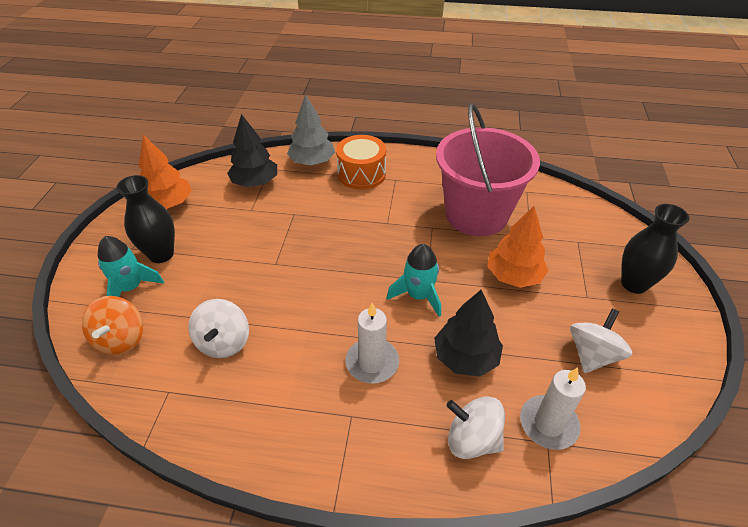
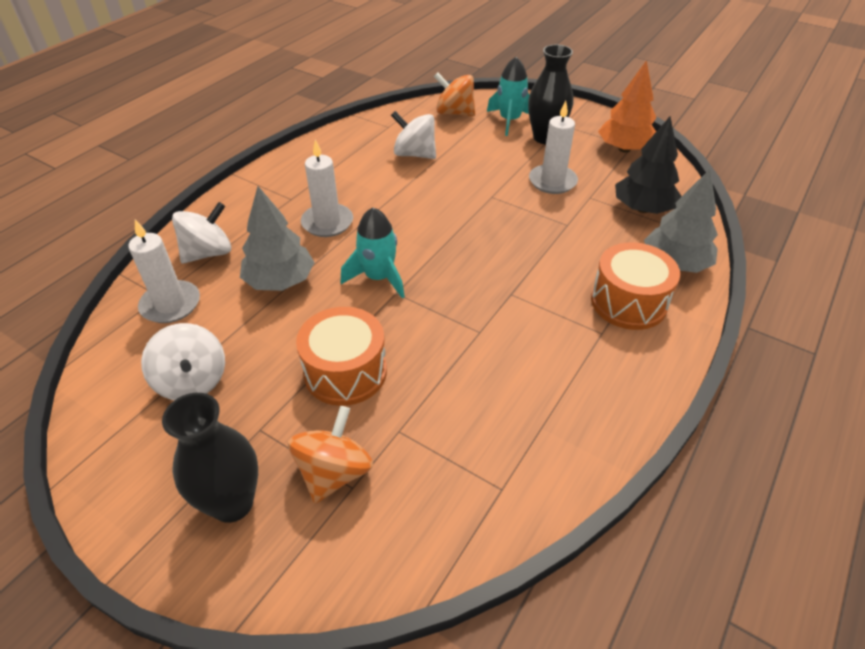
camera: 115 degrees right, 0 degrees up
black tree [434,290,503,377] -> grey tree [240,186,315,291]
pink bucket [436,103,540,236] -> none
orange tree [487,206,549,288] -> orange drum [296,307,387,406]
none -> orange spinning top [288,406,373,504]
none -> white candle [529,101,578,194]

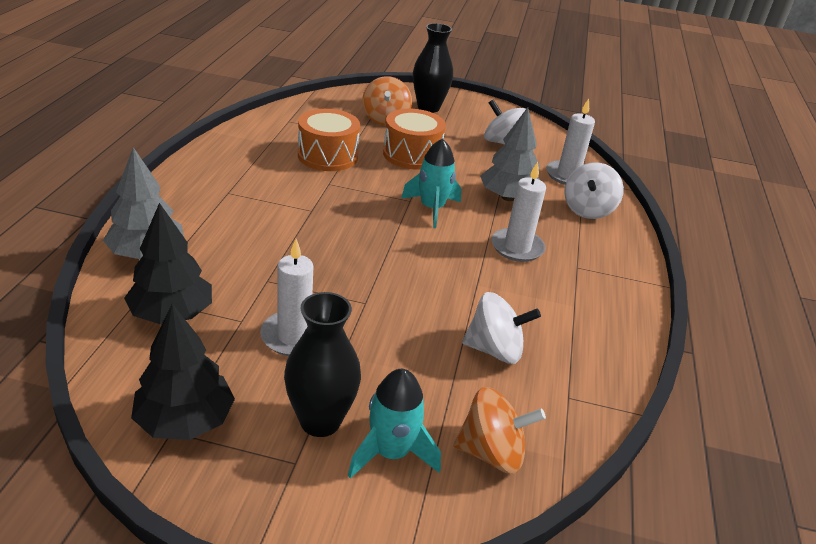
camera: 155 degrees right, 10 degrees down
orange drum [591,242,680,330] -> orange drum moved to [298,109,360,171]
orange tree [598,60,656,153] -> black tree [131,304,235,440]

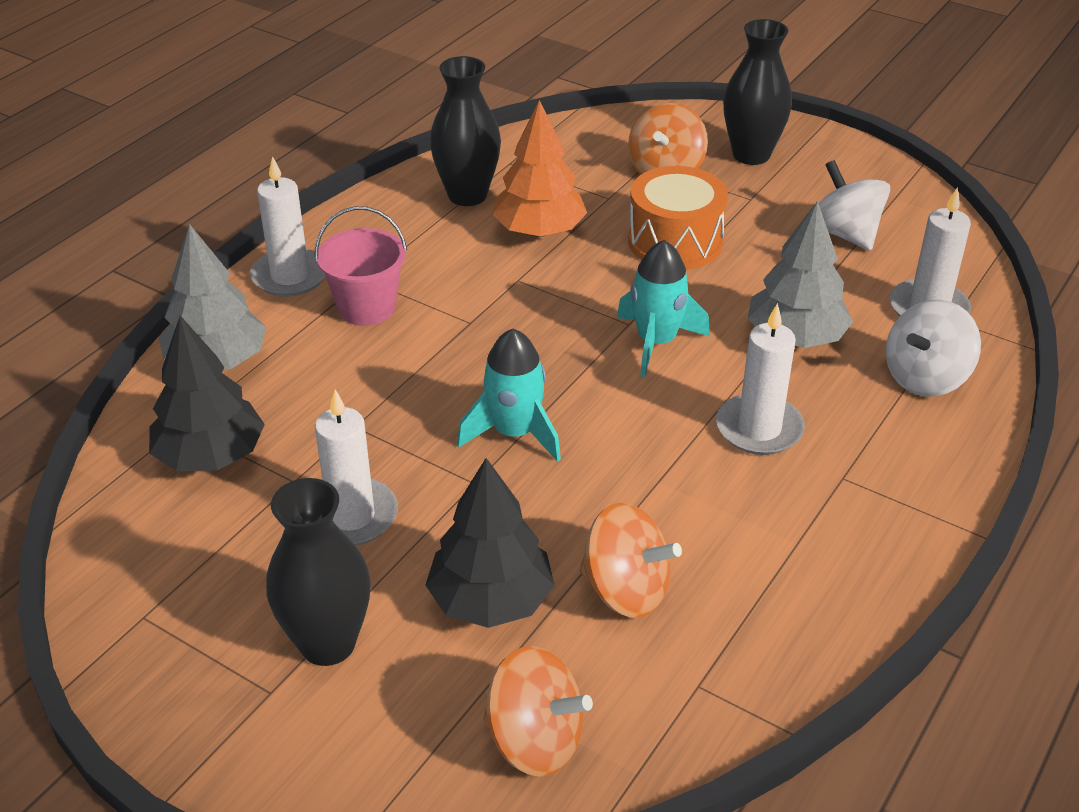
camera: 25 degrees right, 5 degrees up
black tree [131,304,235,440] -> black tree moved to [426,458,555,628]
orange drum [298,109,360,171] -> orange tree [492,100,587,237]
turquoise rocket [348,369,441,478] -> turquoise rocket moved to [457,329,561,462]
white spinning top [462,292,541,364] -> orange spinning top [579,503,682,618]
none -> white candle [250,156,325,297]
none -> pink bucket [315,206,407,326]
none -> black vase [430,56,501,206]

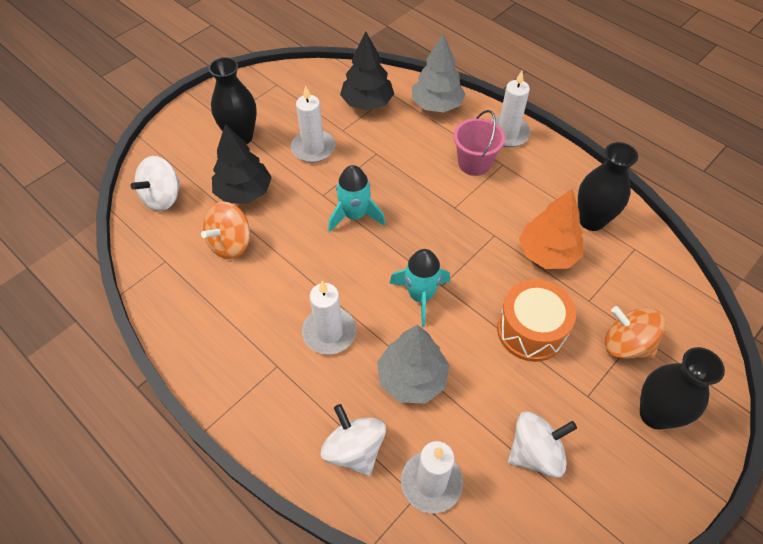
camera: 100 degrees right, 15 degrees up
orange spinning top [483,646,593,777] -> white spinning top [130,156,180,211]

